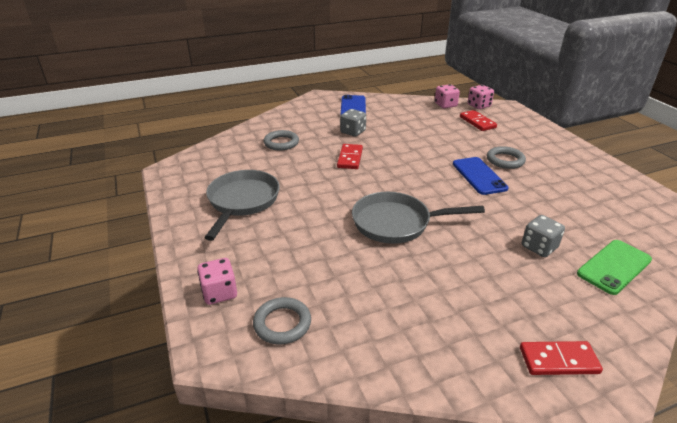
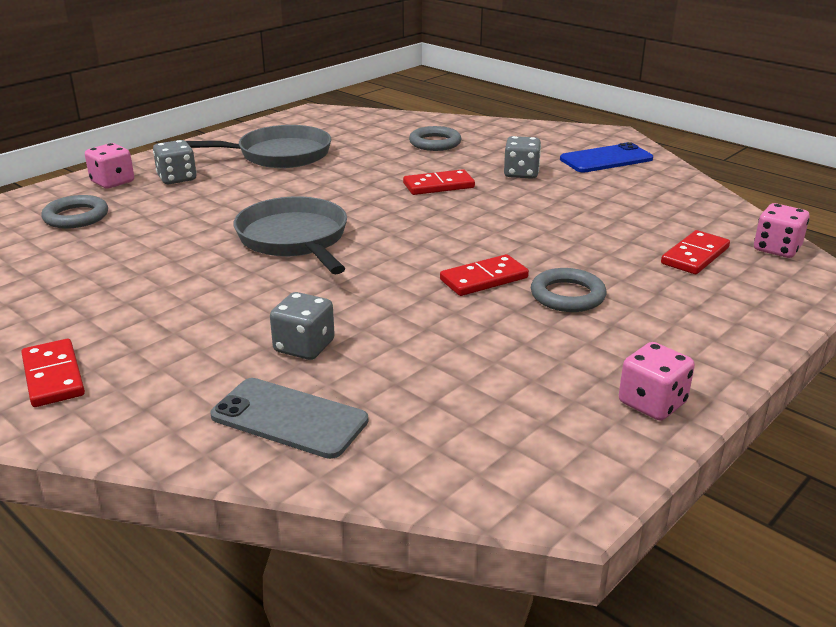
camera: 65 degrees right, 5 degrees down
pink dice [435,84,460,108] -> pink dice moved to [619,342,695,421]
blue phone [453,157,508,195] -> red domino [440,254,529,296]
green phone [577,240,652,295] -> grey phone [210,378,368,459]
none -> grey dice [153,140,197,184]

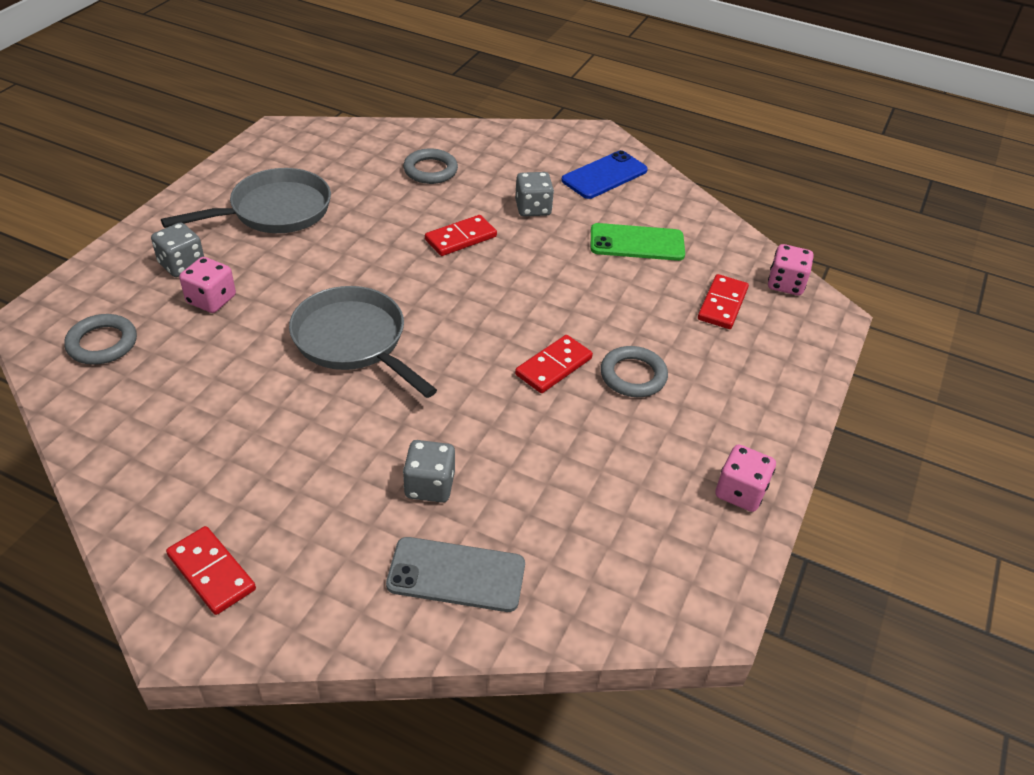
camera: 20 degrees left, 15 degrees up
pink dice [85,143,134,189] -> pink dice moved to [179,257,236,313]
none -> green phone [591,223,685,261]

